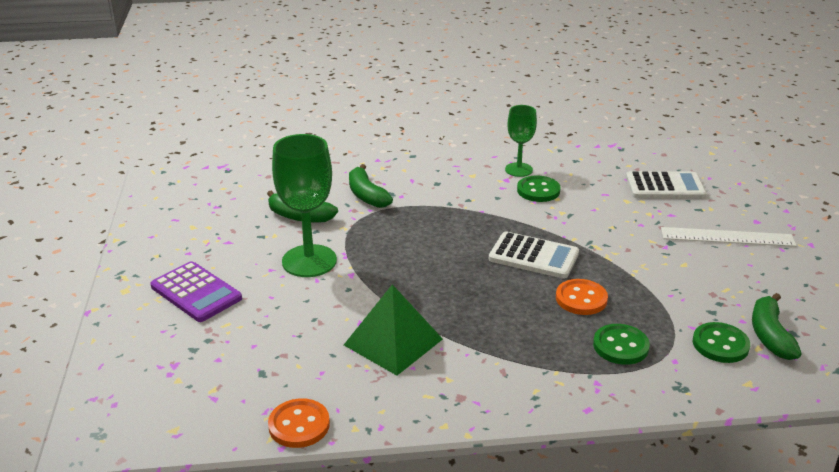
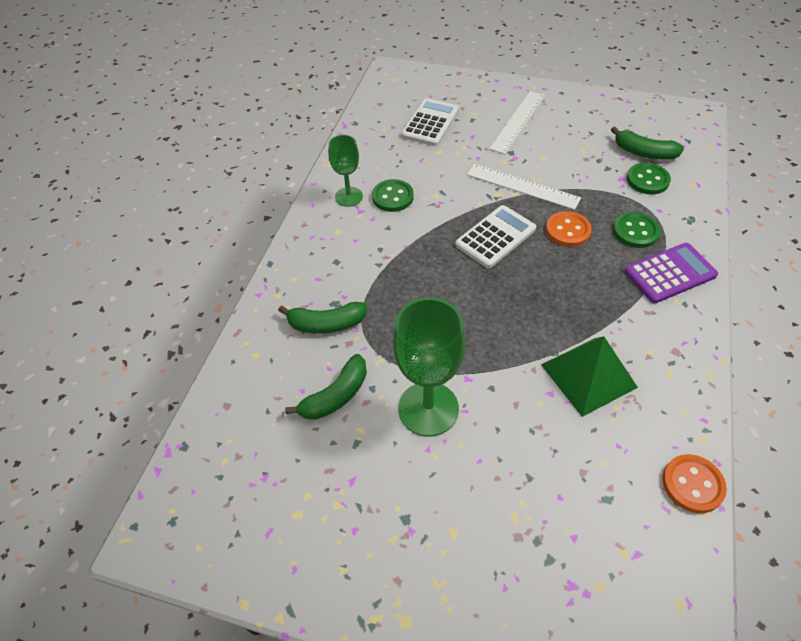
camera: 65 degrees left, 20 degrees up
purple calculator [150,261,242,322] -> purple calculator moved to [624,243,718,303]
none -> white ruler [467,164,581,210]

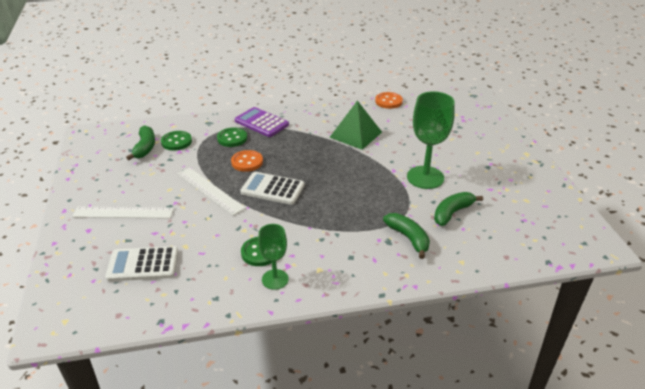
camera: 120 degrees left, 15 degrees down
green banana [285,354,367,420] -> green banana turned 60 degrees counterclockwise [434,192,483,226]
white ruler [467,164,581,210] -> white ruler turned 45 degrees counterclockwise [178,168,246,215]

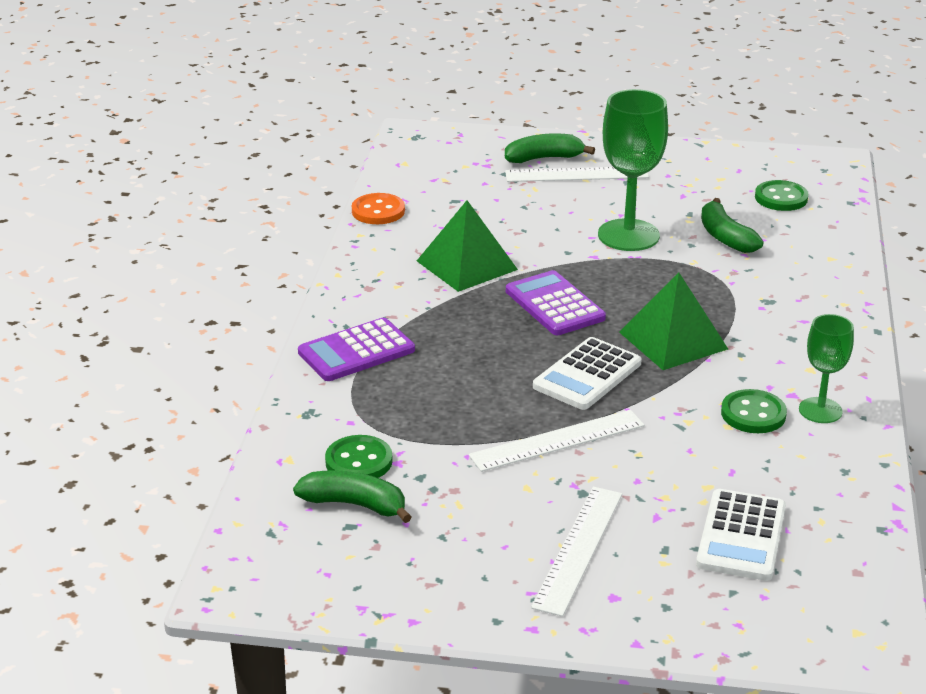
camera: 70 degrees left, 5 degrees down
green button [217,127,247,147] -> green button moved to [755,180,808,211]
orange button [231,150,263,172] -> none
green banana [383,213,430,259] -> green banana moved to [505,133,595,163]
none -> white ruler [505,167,649,182]
none -> purple calculator [506,270,606,335]
none -> green pyramid [619,273,728,370]

